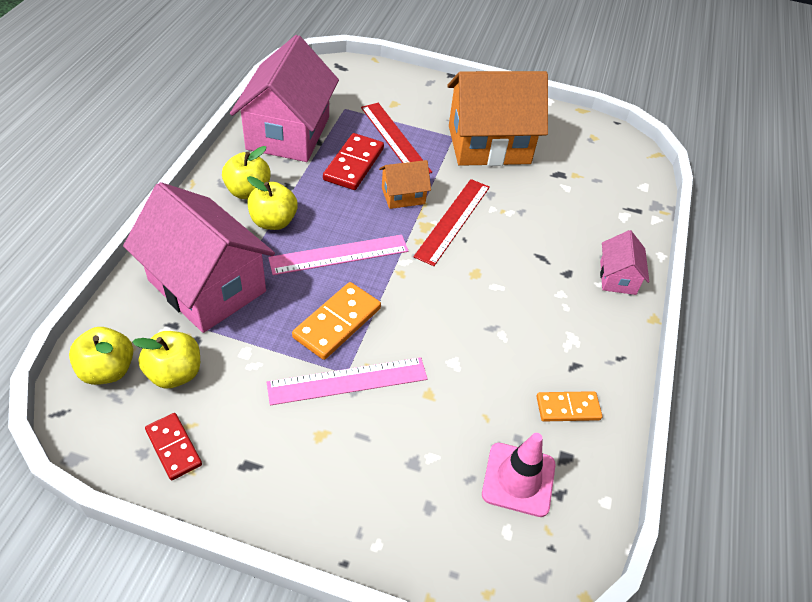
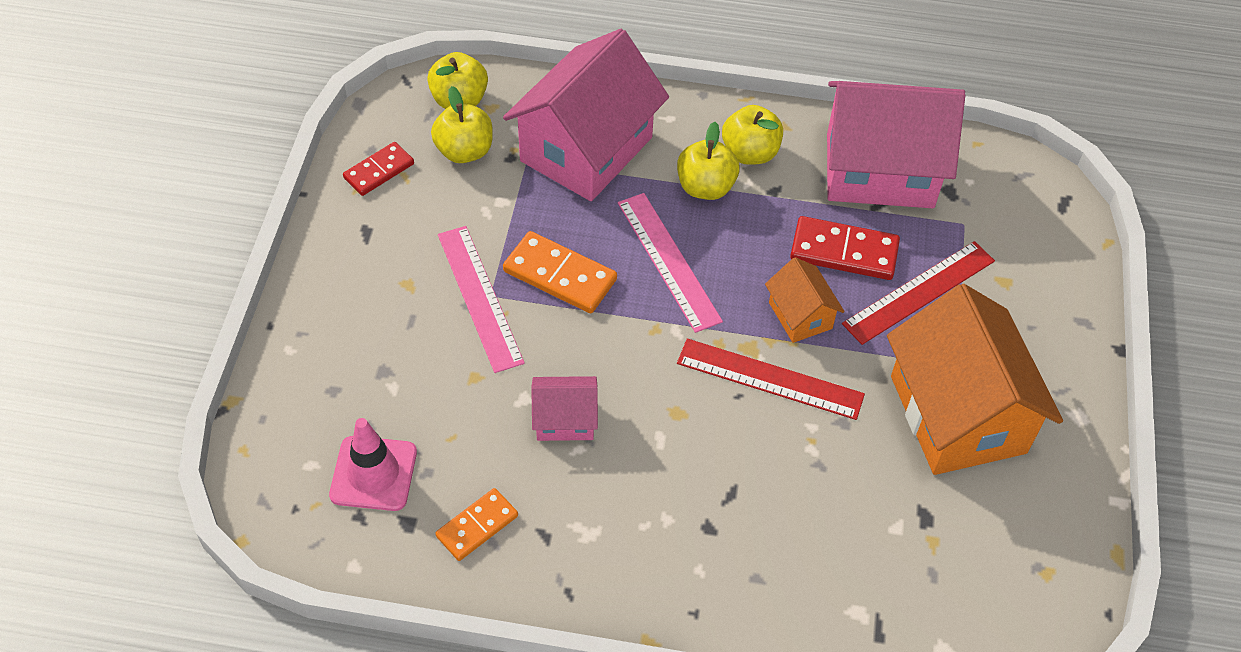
camera: 85 degrees right, 5 degrees up
orange domino [536,391,602,422] -> orange domino turned 60 degrees clockwise [435,488,518,561]
pink house [600,230,649,295] -> pink house moved to [531,376,598,441]

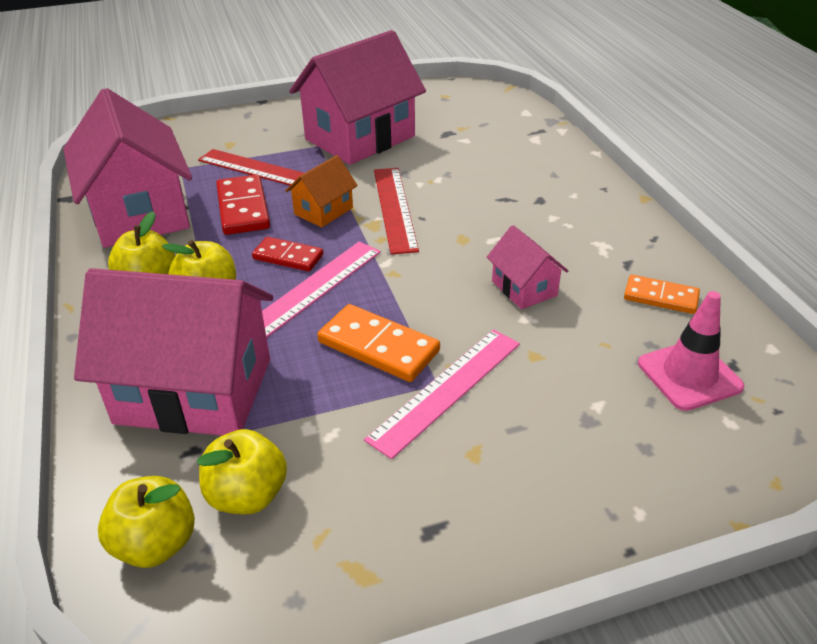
camera: 115 degrees left, 15 degrees down
red domino [343,142,414,196] -> red domino moved to [252,237,323,272]
orange domino [503,231,617,313] -> orange domino turned 60 degrees counterclockwise [317,304,440,382]
orange house [887,284,1063,475] -> pink house [289,30,426,165]

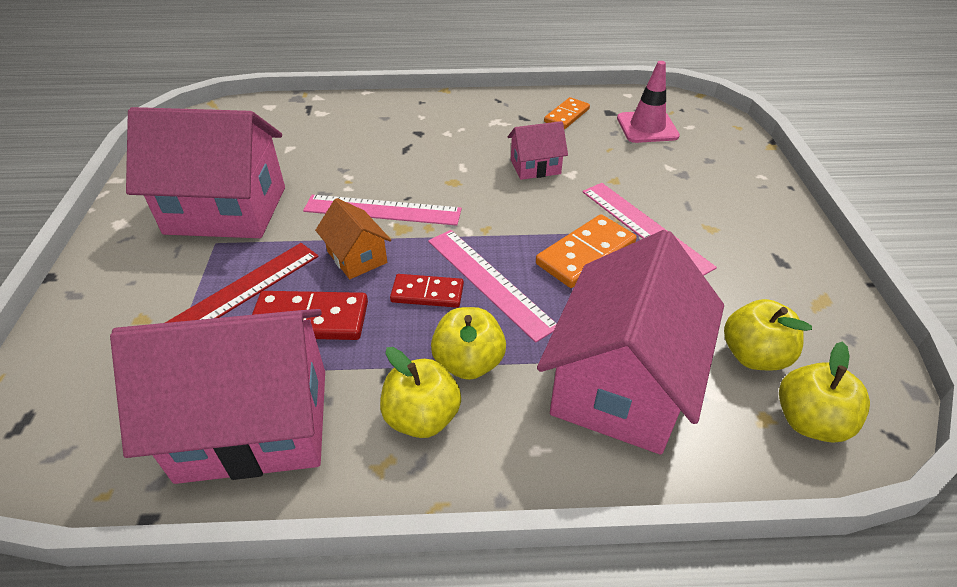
camera: 75 degrees left, 5 degrees up
red domino [252,237,323,272] -> red domino turned 60 degrees clockwise [390,274,464,308]
pink house [289,30,426,165] -> pink house turned 60 degrees counterclockwise [126,107,285,238]
red ruler [374,168,419,255] -> pink ruler [303,195,462,226]

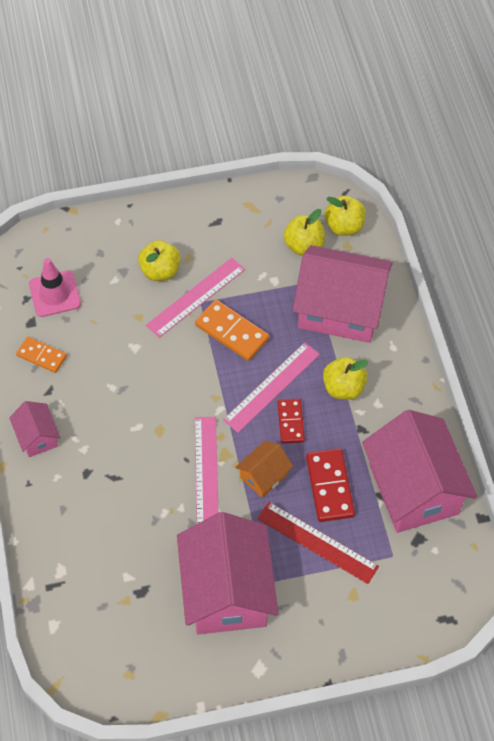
camera: 100 degrees left, 15 degrees up
yellow apple [380,347,461,438] -> yellow apple moved to [138,240,180,281]
pink house [508,121,568,180] -> pink house moved to [9,401,60,457]

